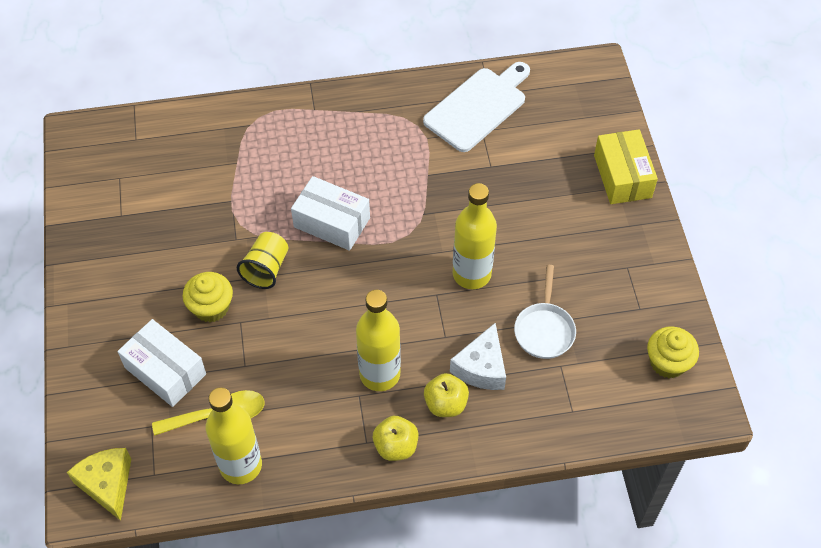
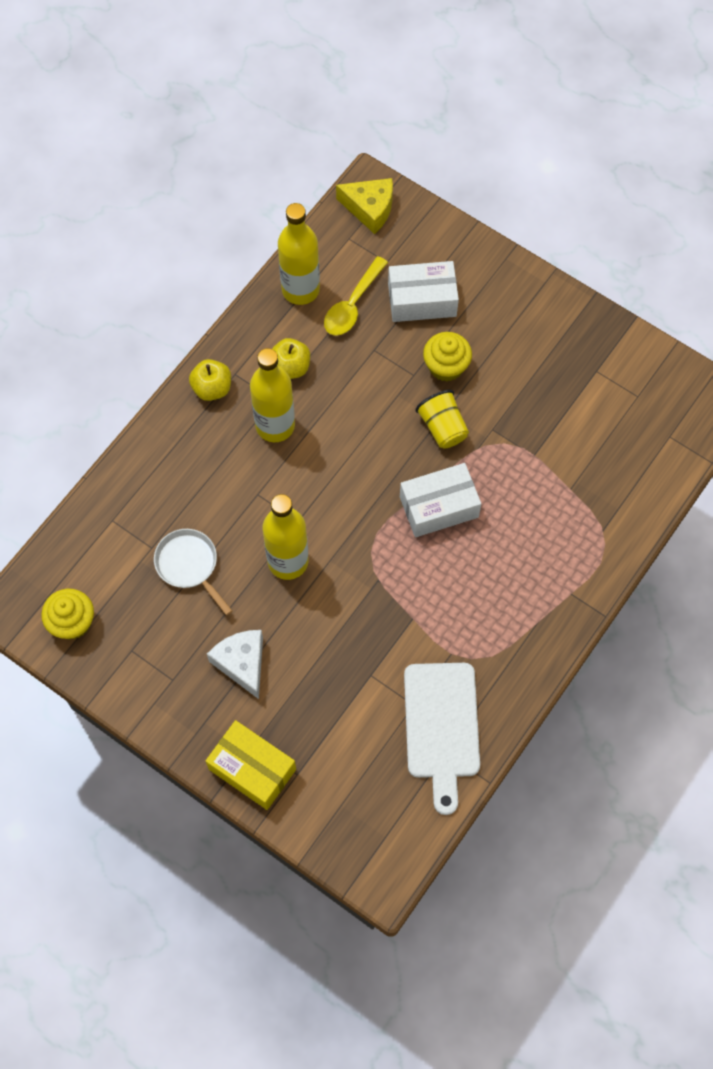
camera: 135 degrees right, 10 degrees up
yellow apple [424,373,469,417] -> yellow apple moved to [272,338,310,379]
white cheese [450,323,506,390] -> white cheese moved to [207,630,263,699]

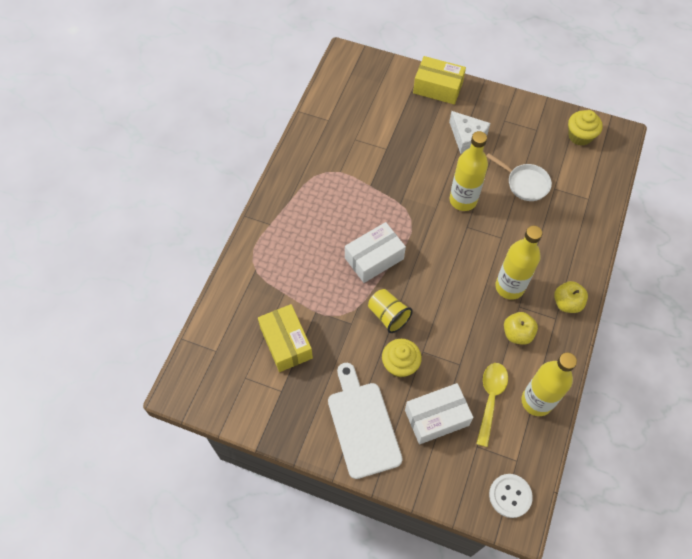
camera: 165 degrees right, 5 degrees down
yellow cheese [336,178,393,234] -> white button [489,474,533,518]
white cutting board [404,663,480,815] -> white cutting board moved to [328,363,403,479]
none -> yellow box [258,304,313,372]

